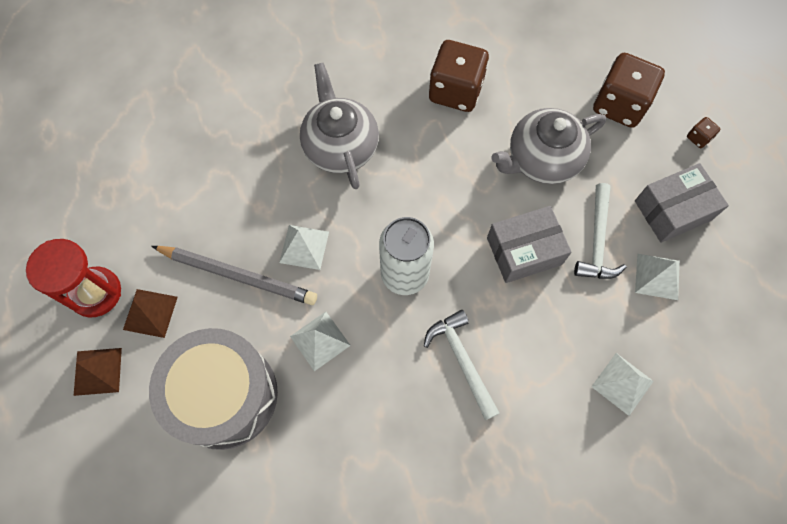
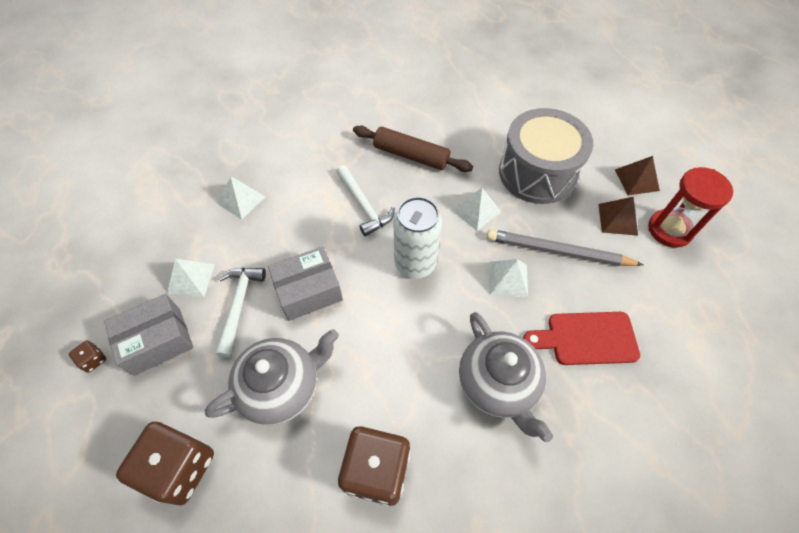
camera: 175 degrees right, 10 degrees down
brown dice [687,117,721,148] -> brown dice moved to [69,340,106,373]
none -> brown rolling pin [353,125,473,172]
none -> red cutting board [523,312,640,365]

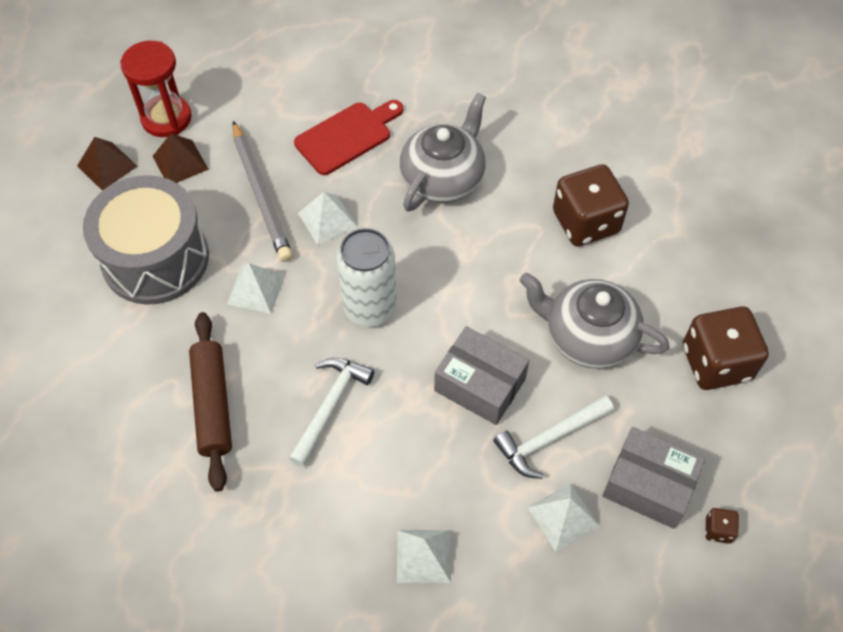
camera: 125 degrees left, 0 degrees up
red cutting board [523,312,640,365] -> red cutting board turned 90 degrees counterclockwise [294,100,403,175]

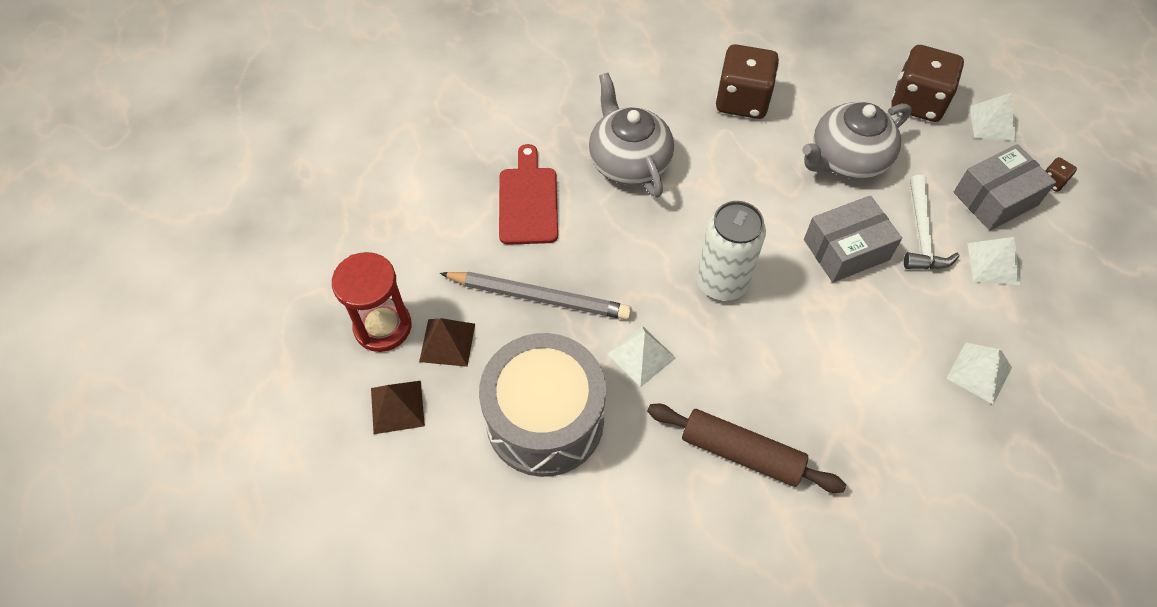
camera: 55 degrees left, 0 degrees up
white hammer [289,358,374,467] -> none
white pyramid [298,192,357,245] -> white pyramid moved to [969,93,1017,141]

